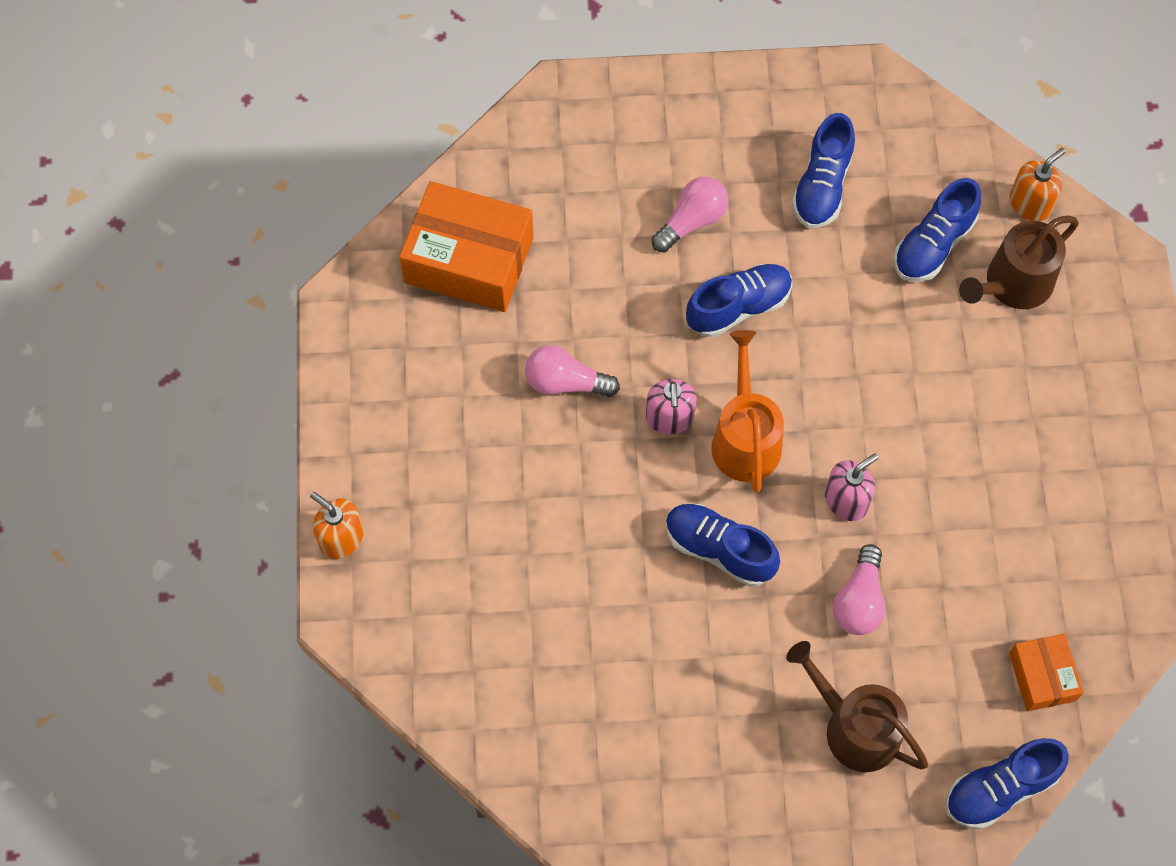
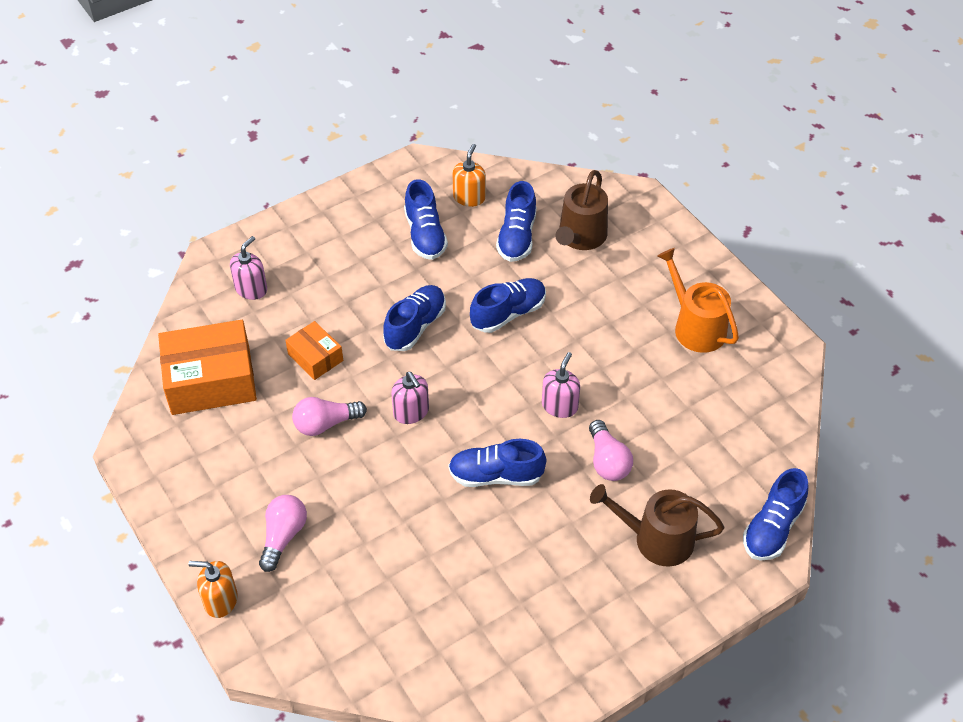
camera: 30 degrees left, 15 degrees down
pink light bulb [652,177,728,253] -> pink light bulb moved to [259,495,307,572]
orange watering can [711,330,784,493] -> orange watering can moved to [658,248,739,353]
orange box [1009,634,1084,712] -> orange box moved to [285,321,343,380]
orange soap dispenser [1010,148,1066,221] -> orange soap dispenser moved to [453,144,486,207]
none -> pink soap dispenser [230,236,267,300]
none -> blue shoe [470,278,546,333]

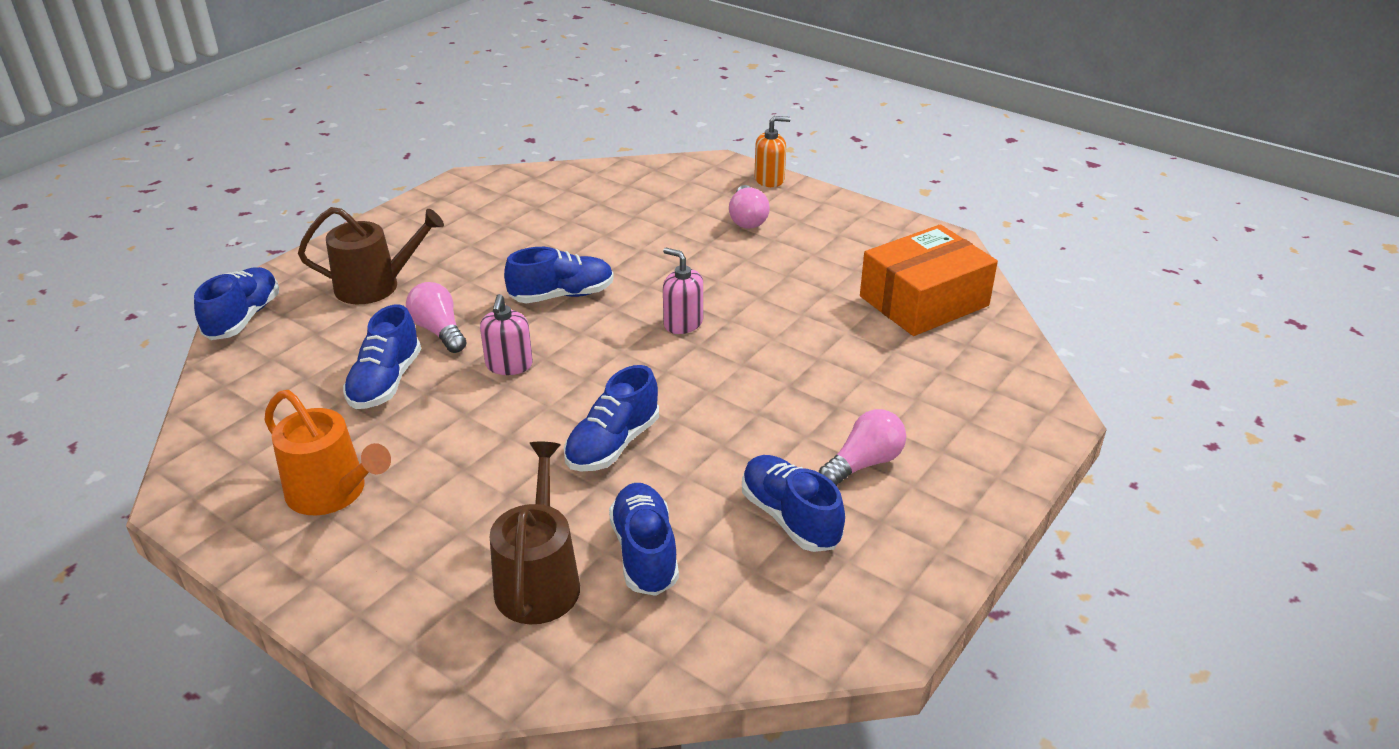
camera: 160 degrees right, 15 degrees down
pink soap dispenser [230,236,267,300] -> none
orange box [285,321,343,380] -> none
pink light bulb [292,397,367,436] -> pink light bulb moved to [819,409,906,486]
blue shoe [383,285,446,351] -> blue shoe moved to [343,304,421,409]
orange soap dispenser [453,144,486,207] -> none

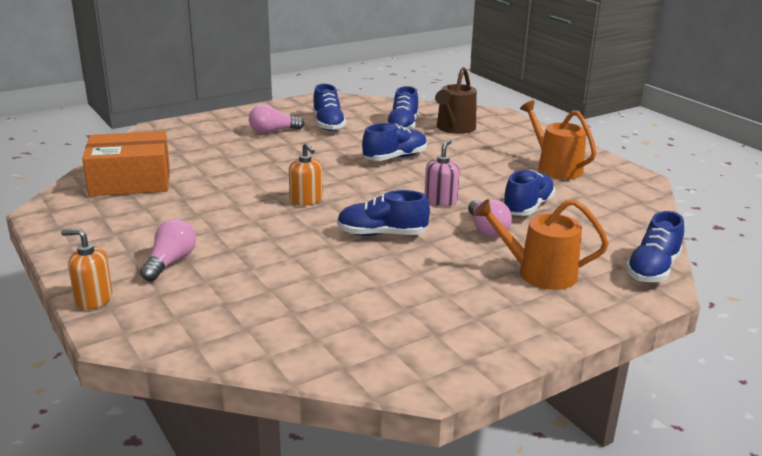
camera: 160 degrees left, 10 degrees down
brown watering can [298,207,444,304] -> orange watering can [474,199,609,290]
pink soap dispenser [663,248,703,334] -> orange soap dispenser [289,143,323,206]

